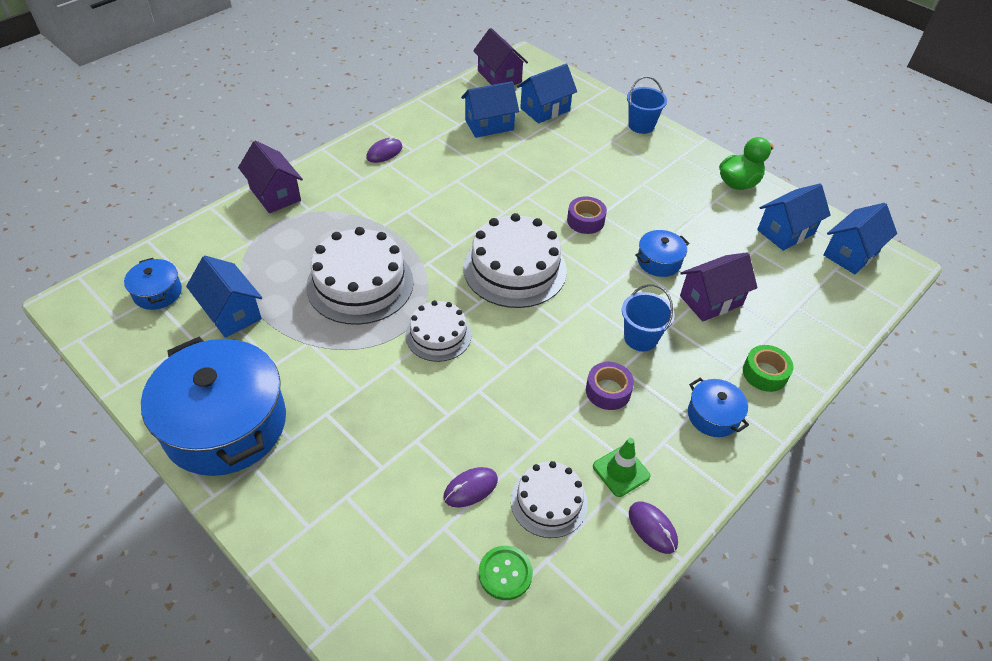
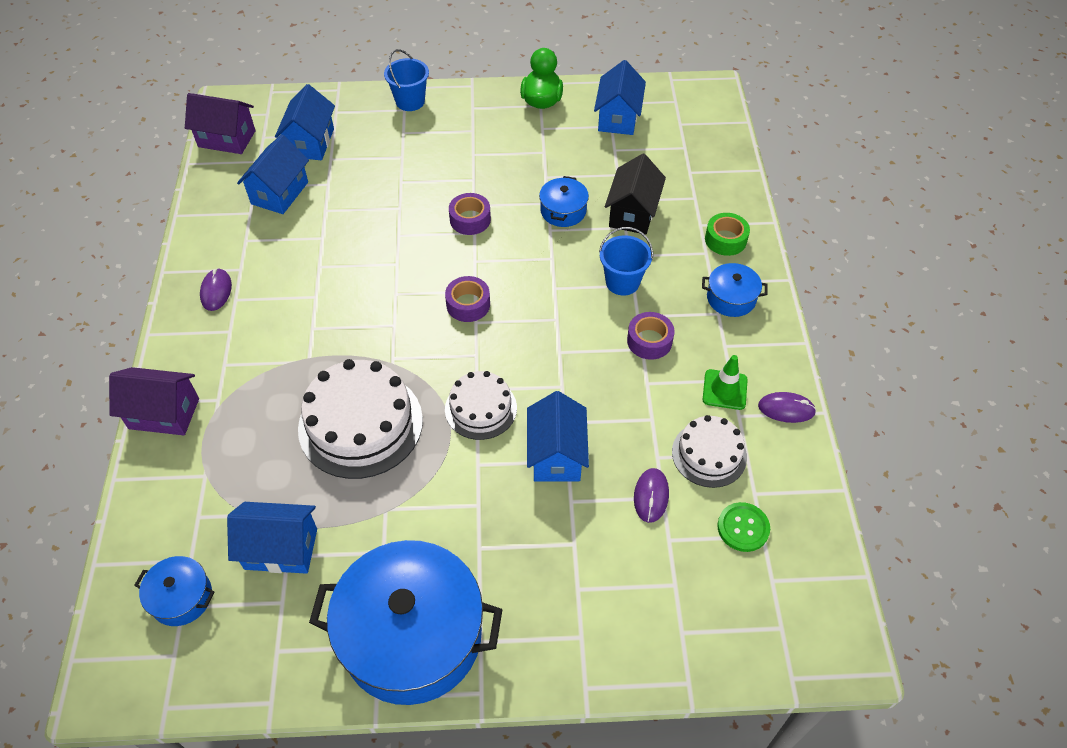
camera: 45 degrees left, 5 degrees up
white cake [463,213,567,308] -> purple tape [445,276,490,322]
purple house [680,252,757,322] -> black house [605,154,666,235]
blue house [823,203,897,274] -> blue house moved to [527,391,589,482]

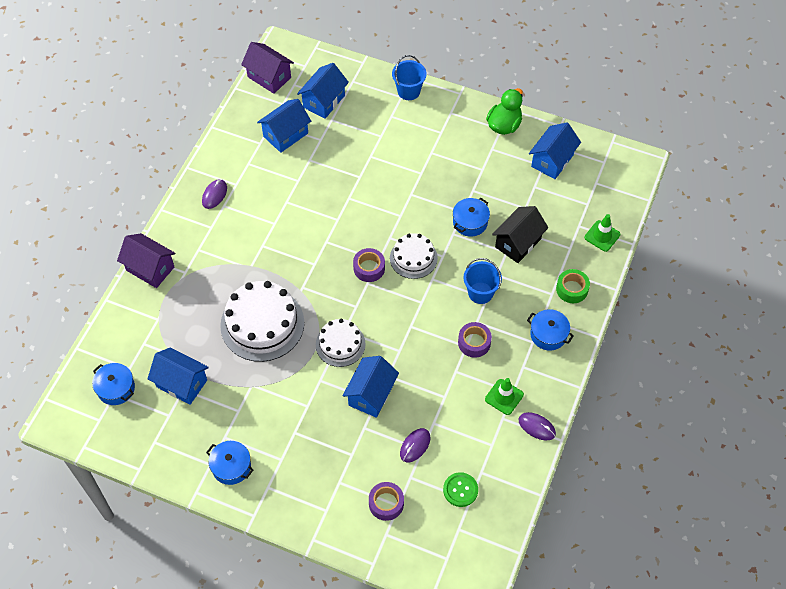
camera: 25 degrees right, 5 degrees up
blue pot [309,540,503,705] -> blue pot [206,441,253,485], size x0.45
purple tape [449,193,491,235] -> purple tape moved to [369,482,404,521]
white cake [672,415,747,488] -> white cake moved to [390,233,438,279]
none -> green traffic cone [584,214,620,252]

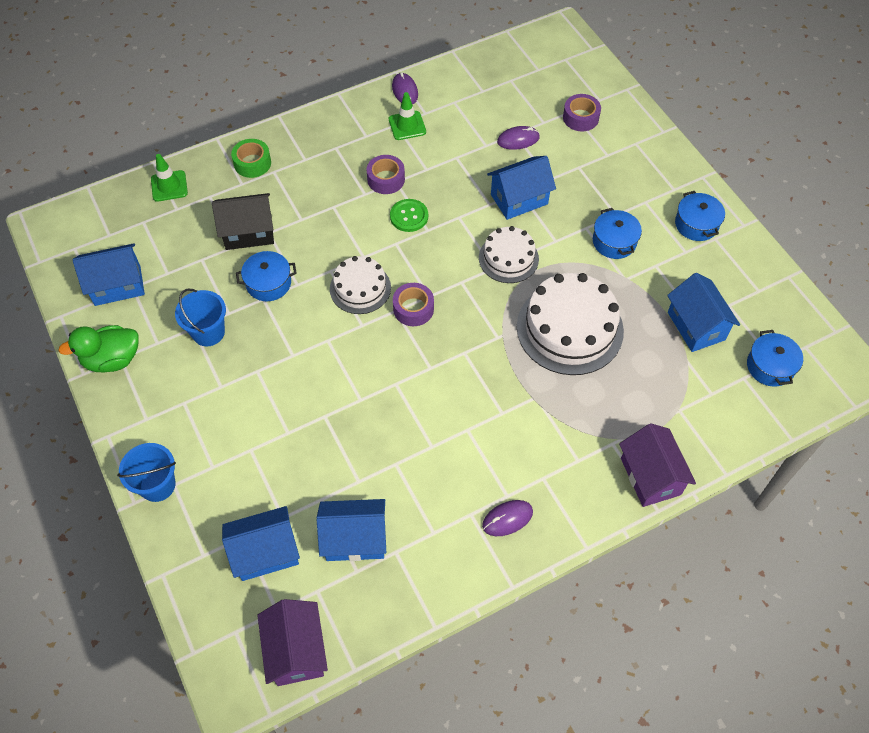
camera: 140 degrees left, 0 degrees up
green button [443,472,478,507] -> green button moved to [390,199,428,232]
blue bucket [463,258,502,304] -> blue bucket moved to [175,289,226,346]
blue pot [527,309,574,351] -> blue pot moved to [593,208,642,259]

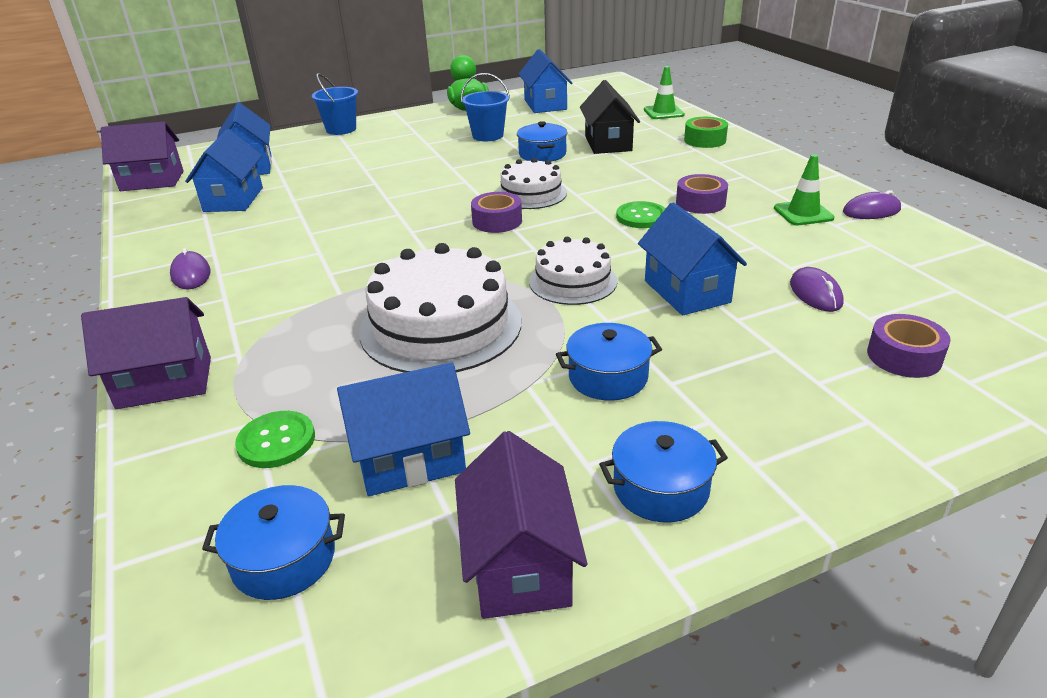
camera: 95 degrees right, 25 degrees down
none -> green button [235,411,315,468]
none -> purple house [455,431,587,619]

